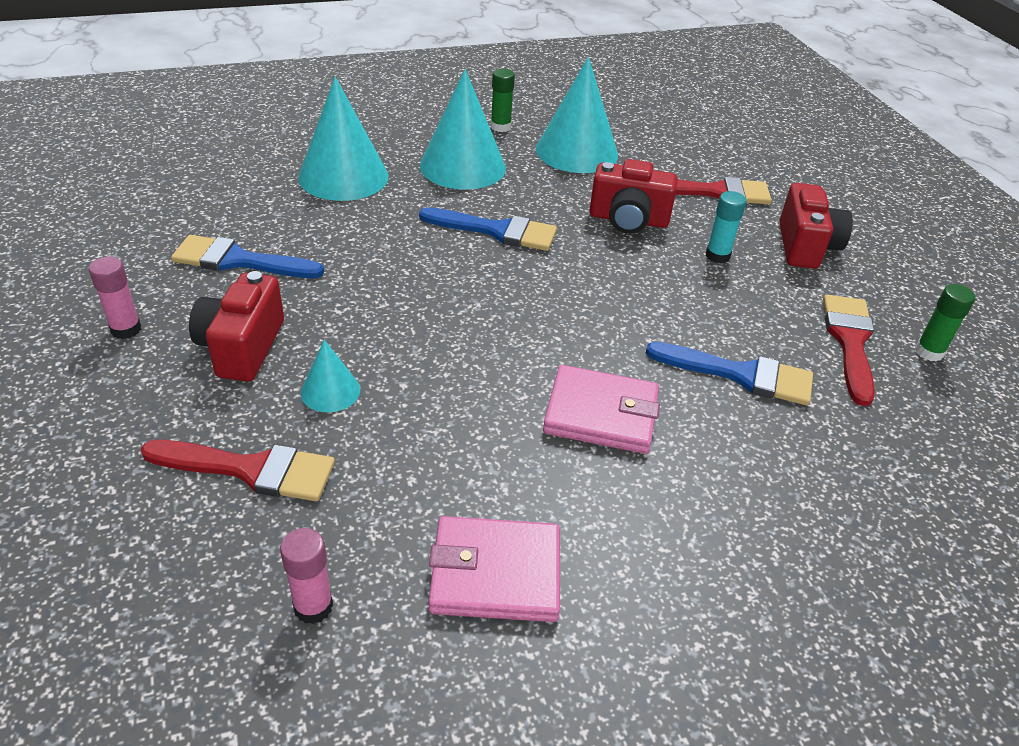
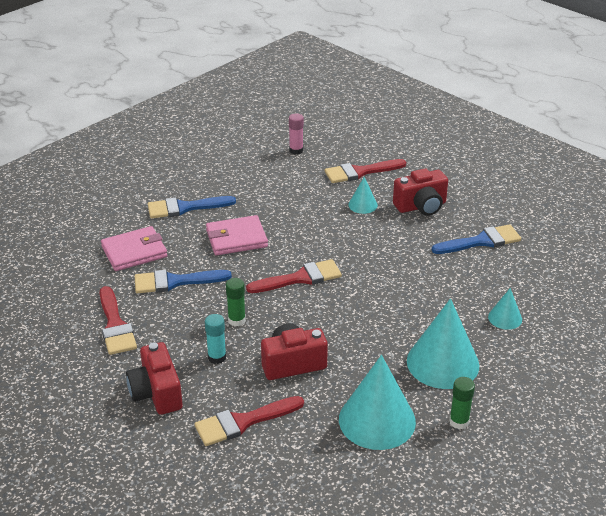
camera: 155 degrees right, 5 degrees down
pink glue stick [89,257,141,339] -> none
red camera [189,271,284,382] -> red camera turned 90 degrees clockwise [393,169,448,216]
turquoise cone [298,77,388,201] -> turquoise cone [488,288,522,330], size x0.49
blue brush [419,207,557,251] -> blue brush moved to [148,196,236,219]
pink wallet [428,516,560,622] -> pink wallet moved to [101,226,168,271]
green glue stick [915,284,975,361] -> green glue stick moved to [226,278,246,326]
none -> red brush [246,259,342,293]

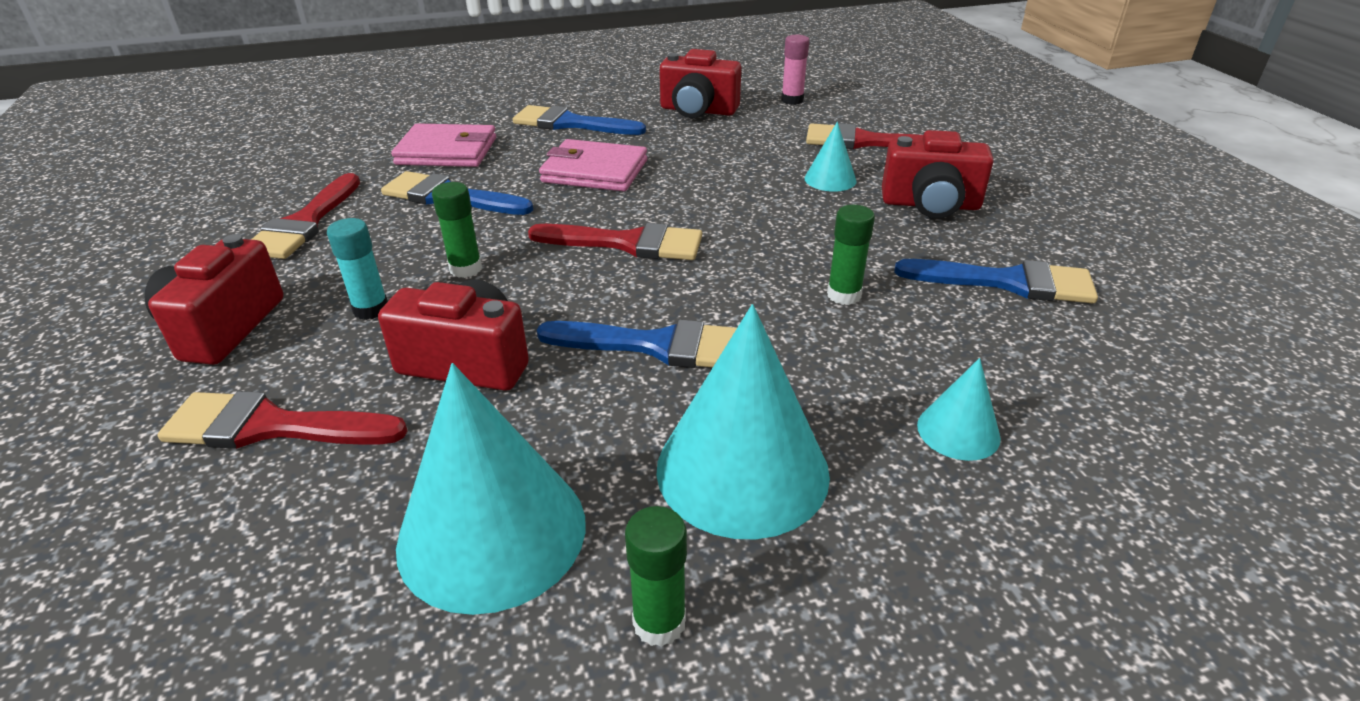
camera: 30 degrees right, 0 degrees up
none -> blue brush [537,319,737,368]
none -> red camera [660,49,741,118]
none -> green glue stick [827,205,875,305]

